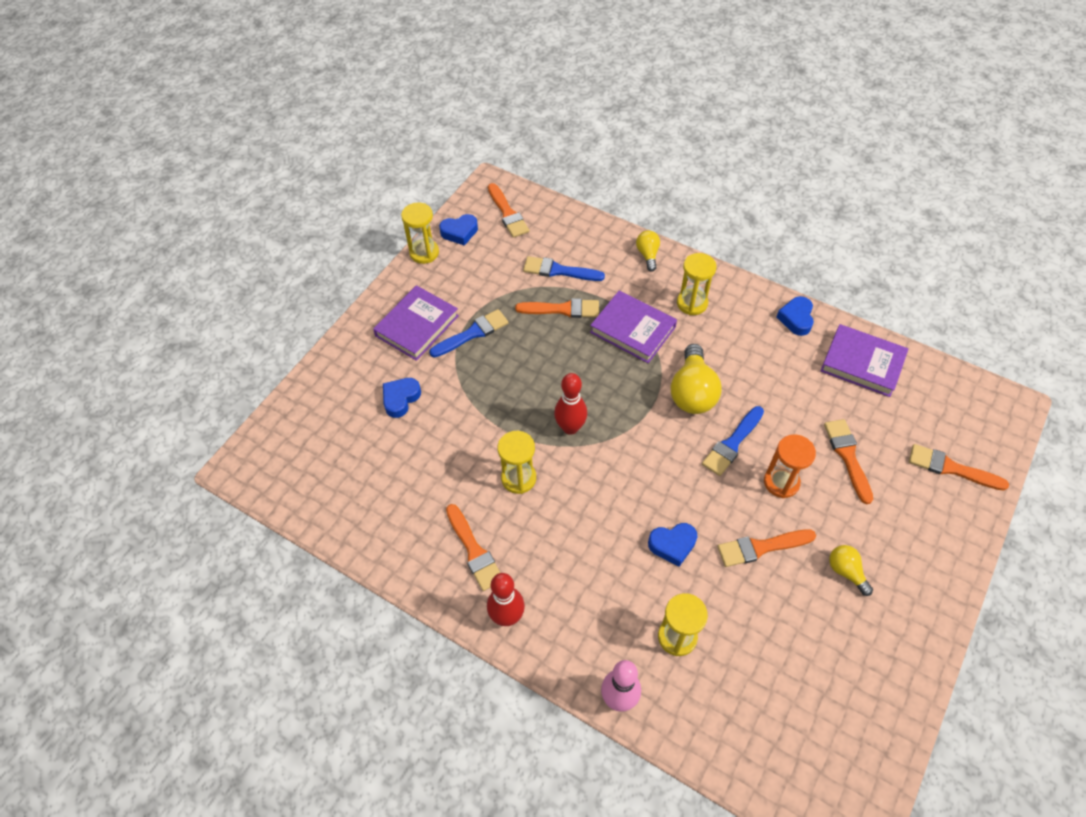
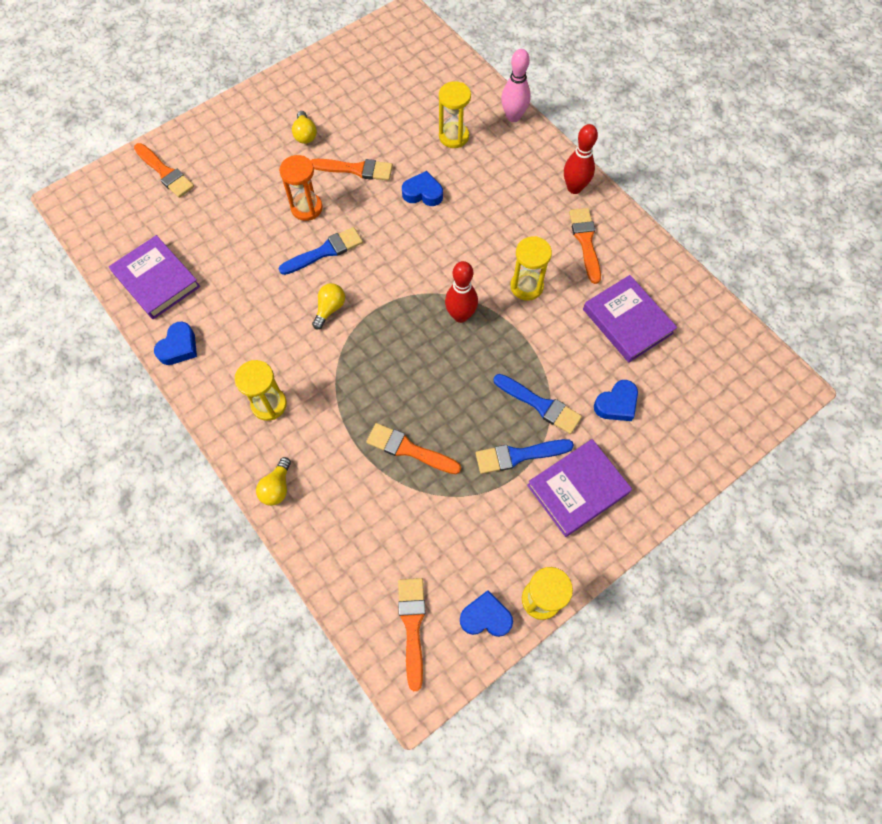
camera: 160 degrees left, 10 degrees up
blue brush [523,256,605,281] -> blue brush moved to [494,374,582,434]
purple book [590,291,677,363] -> purple book moved to [583,275,677,363]
yellow light bulb [671,344,721,414] -> yellow light bulb [312,283,345,329], size x0.54
orange brush [824,419,873,504] -> none

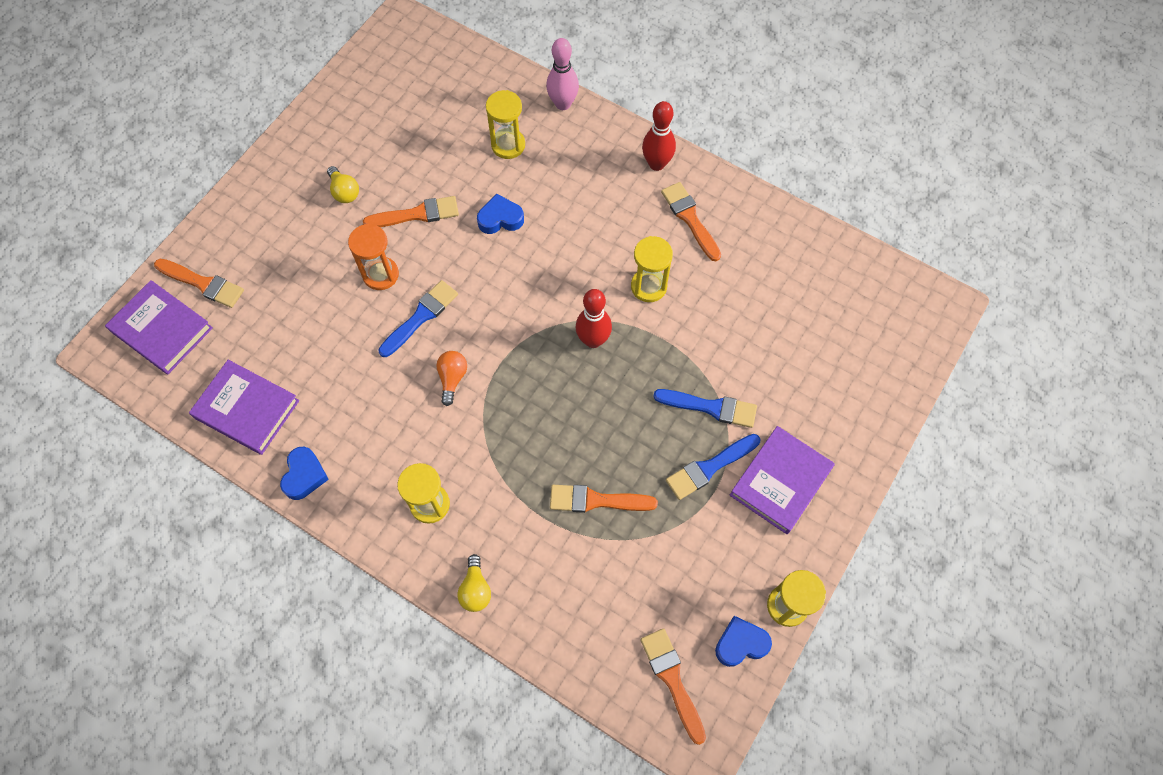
camera: 20 degrees left, 0 degrees up
yellow light bulb [312,283,345,329] -> orange light bulb [436,351,467,406]
purple book [583,275,677,363] -> purple book moved to [105,280,213,374]
blue heart [594,380,638,421] -> none

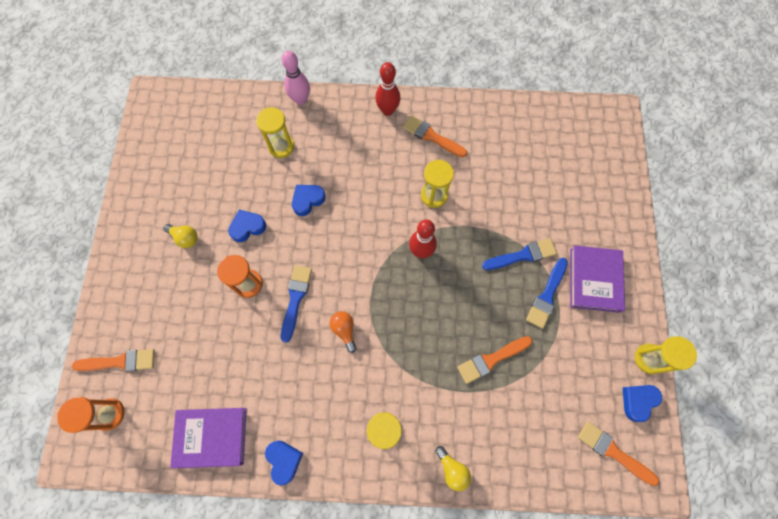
camera: 30 degrees left, 5 degrees up
purple book [105,280,213,374] -> orange hourglass [57,397,125,433]
orange brush [363,196,459,227] -> blue heart [228,210,266,242]

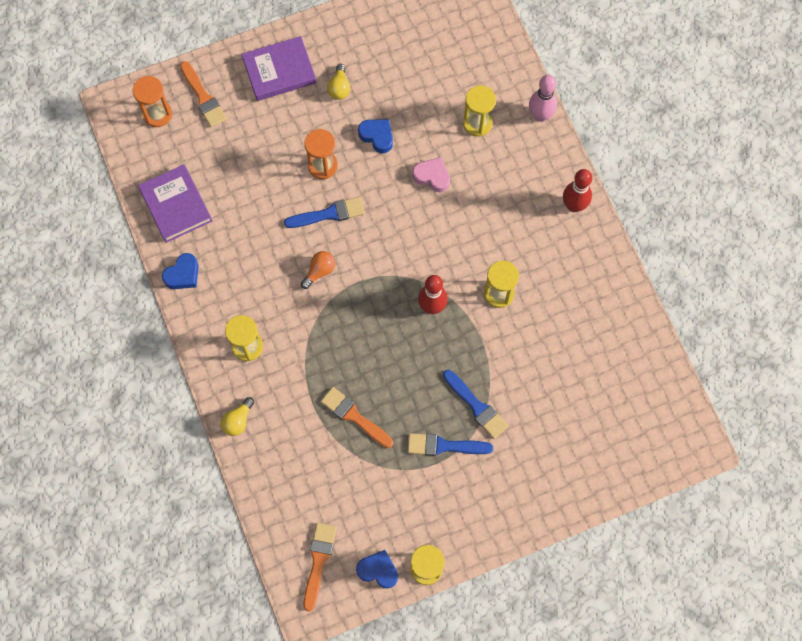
camera: 65 degrees right, 0 degrees up
blue heart [292,185,326,216] -> pink heart [413,157,450,192]
orange brush [403,115,467,157] -> none
purple book [570,245,625,313] -> purple book moved to [242,36,316,101]

